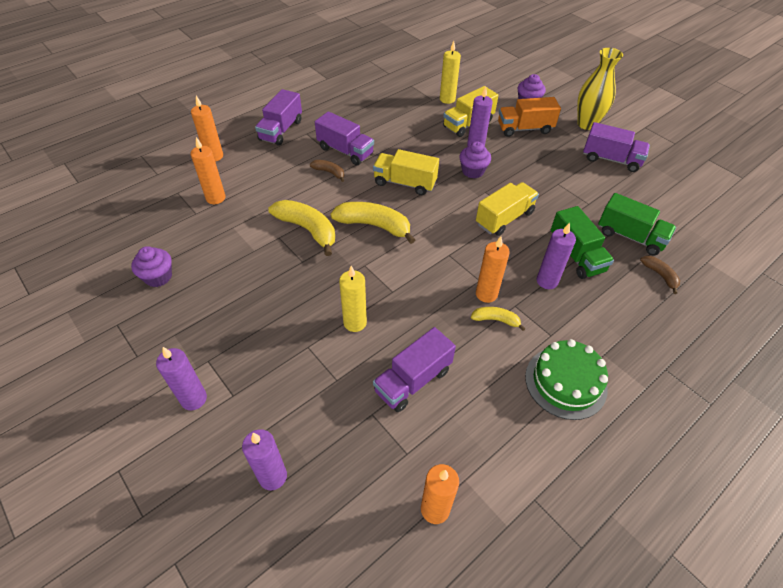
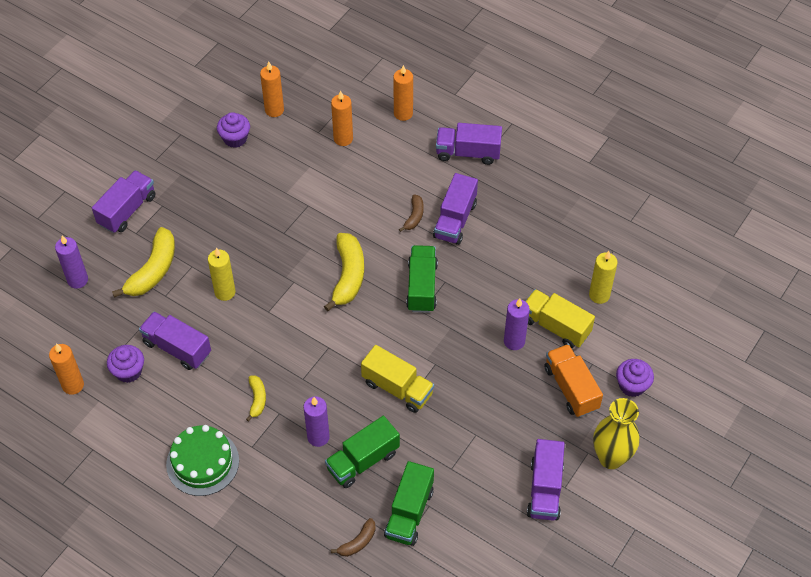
camera: 75 degrees right, 5 degrees up
purple candle [156,347,207,410] -> purple truck [92,170,156,233]
yellow banana [268,200,335,256] -> yellow banana moved to [112,227,175,298]
yellow truck [373,149,439,195] -> green truck [406,245,438,313]
purple cupcake [459,141,491,179] -> purple cupcake moved to [107,345,144,383]
orange candle [476,236,510,303] -> orange candle moved to [260,62,284,117]

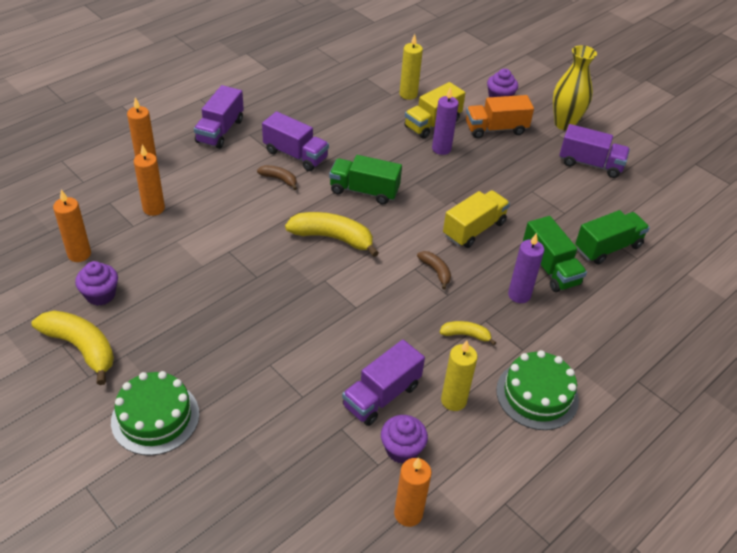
camera: 80 degrees left, 10 degrees down
purple candle [55,235,88,289] -> none
purple truck [92,170,156,233] -> green cake [111,371,199,456]
yellow banana [112,227,175,298] -> yellow banana moved to [32,310,114,385]
yellow candle [208,248,236,301] -> yellow candle moved to [441,341,478,411]
brown banana [331,518,376,557] -> brown banana moved to [417,251,451,290]
green truck [384,461,434,546] -> green truck turned 60 degrees counterclockwise [575,210,650,264]

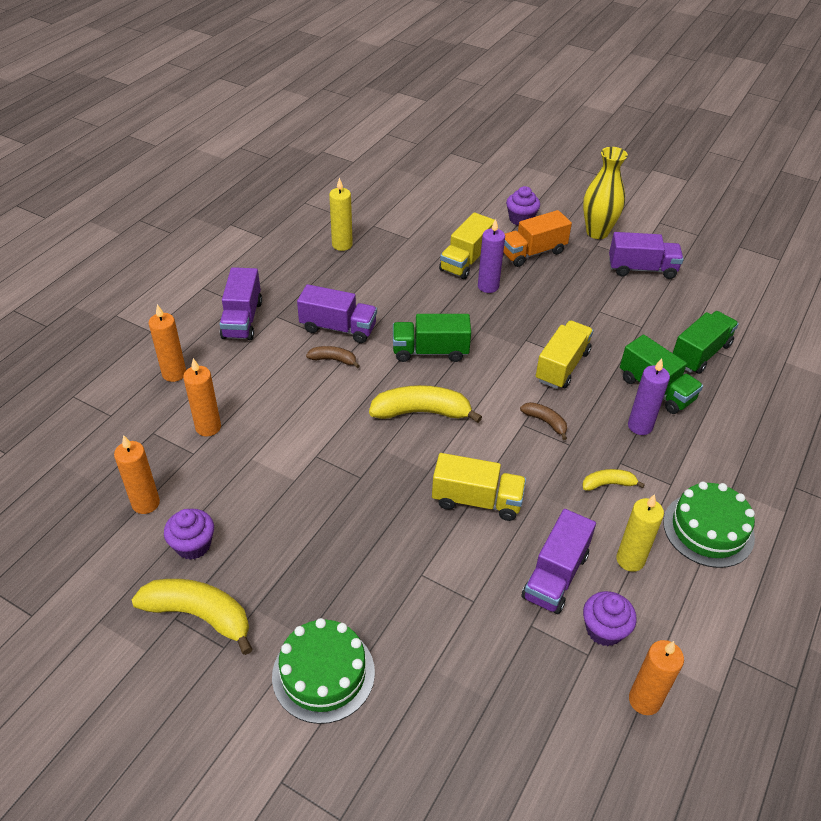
camera: 15 degrees left, 0 degrees up
yellow candle [399,34,423,100] -> yellow candle moved to [329,177,353,251]
none -> yellow truck [432,453,526,521]

